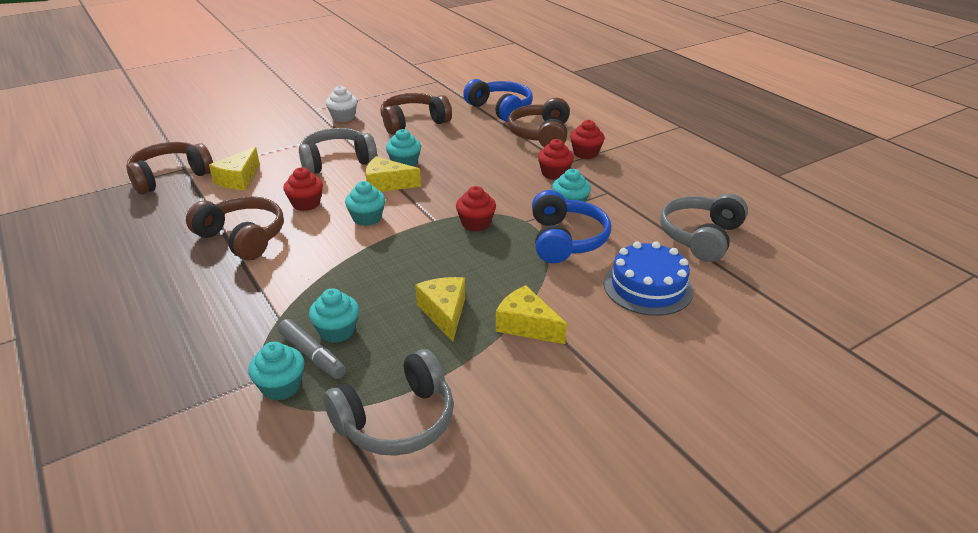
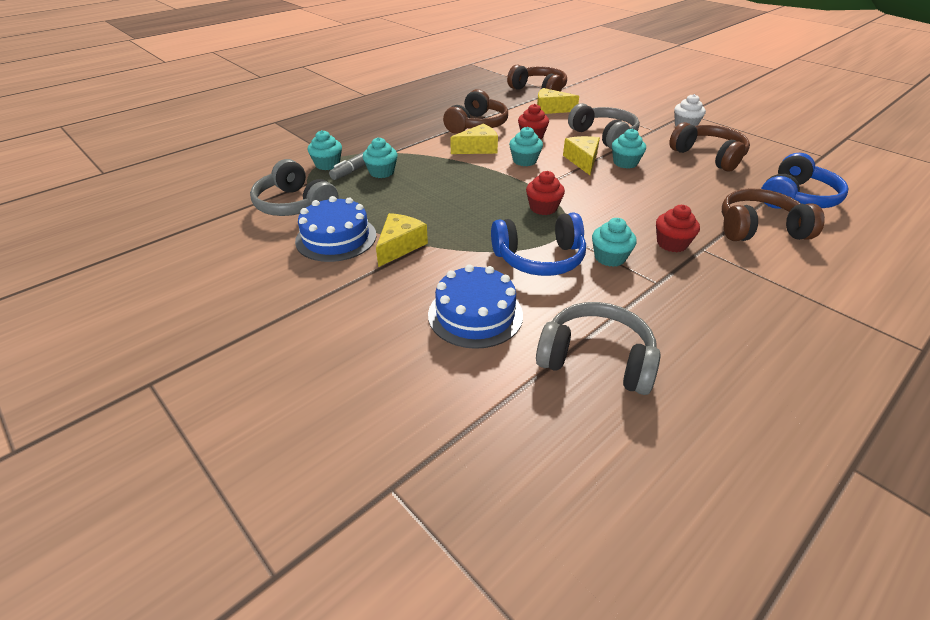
camera: 80 degrees right, 5 degrees up
yellow cheese [415,277,465,342] -> yellow cheese moved to [450,124,498,154]
red cupcake [570,120,605,159] -> none
none -> blue cake [295,196,376,262]

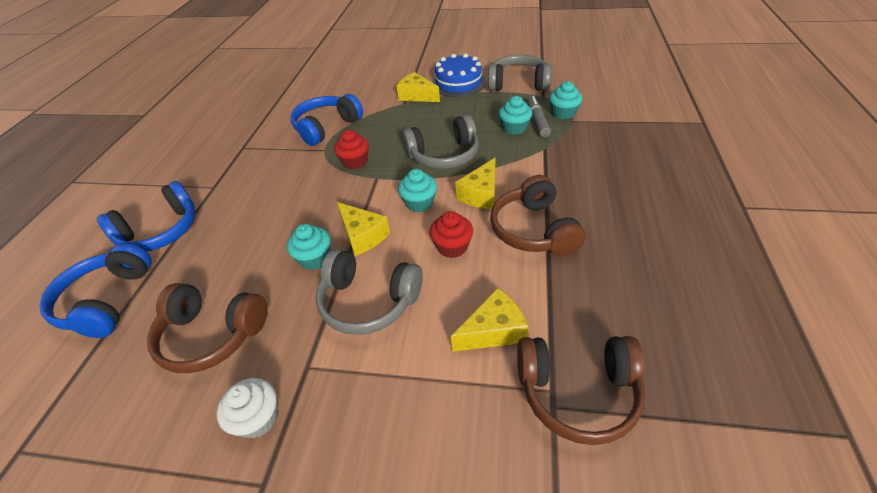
camera: 145 degrees right, 5 degrees up
yellow cheese [376,213,428,267] -> yellow cheese turned 135 degrees clockwise [397,72,440,102]
blue cake [428,264,523,349] -> none
grey headphones [536,302,661,395] -> grey headphones moved to [402,114,479,169]
turquoise cupcake [592,218,637,267] -> none
red cupcake [656,205,700,252] -> none
brown headphones [722,188,825,241] -> blue headphones [97,181,195,252]

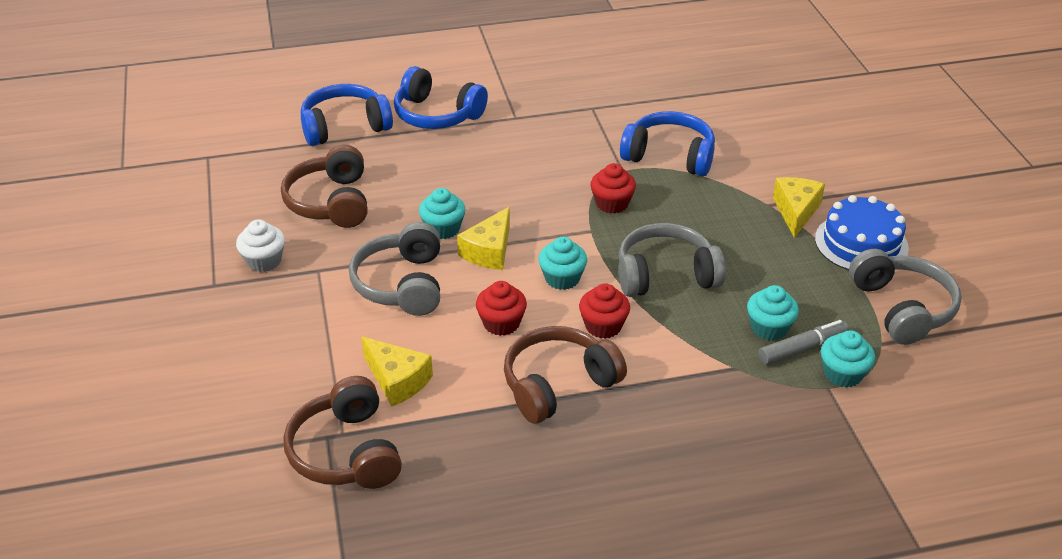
camera: 65 degrees right, 5 degrees down
grey headphones [402,114,479,169] -> grey headphones turned 120 degrees clockwise [618,223,726,297]
yellow cheese [455,158,496,209] -> red cupcake [579,283,630,339]

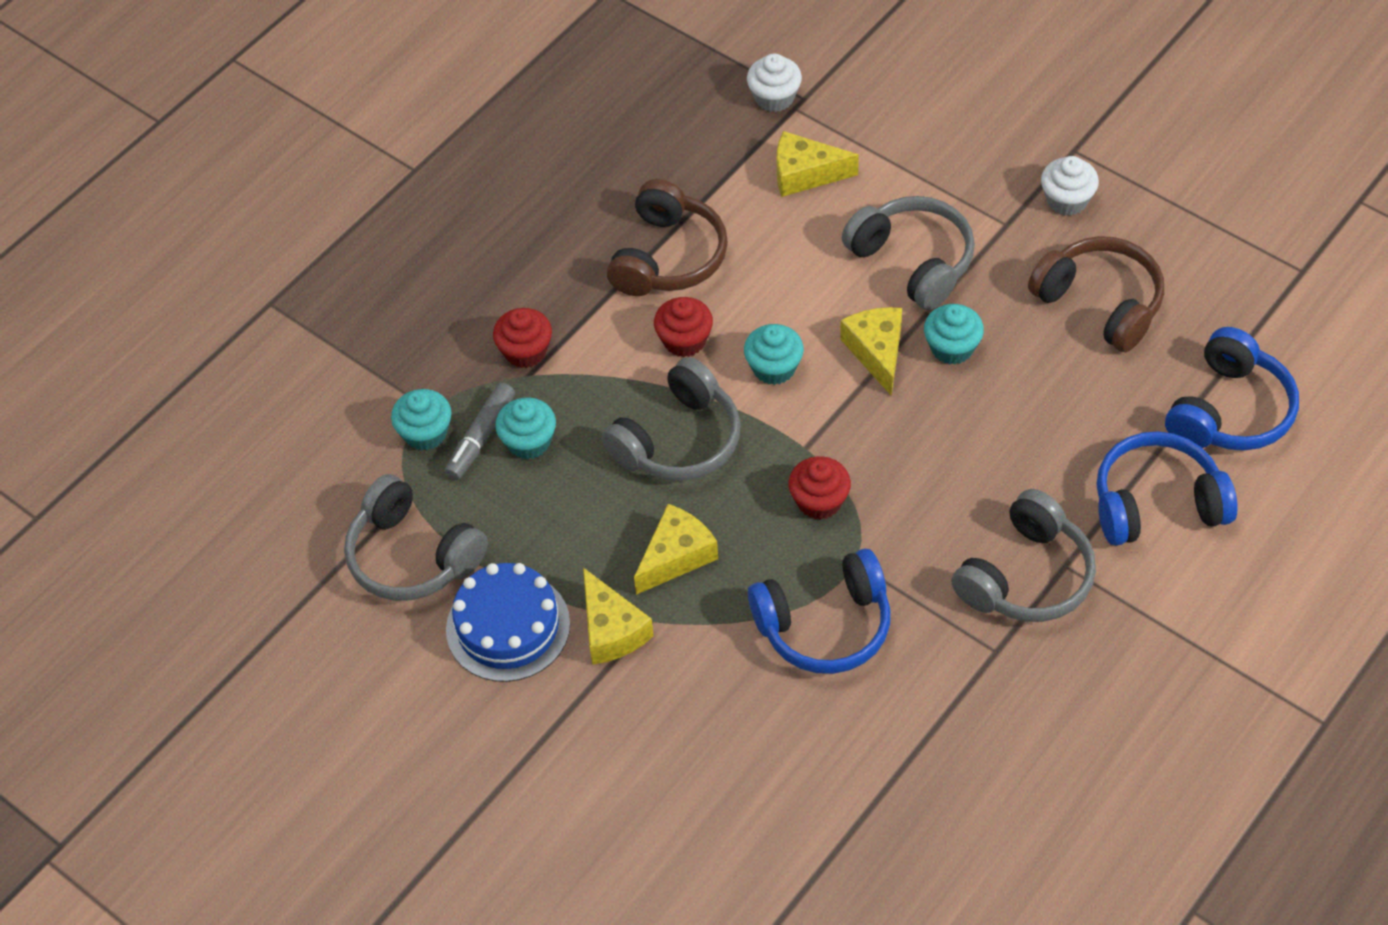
camera: 145 degrees right, 15 degrees up
brown headphones [284,376,402,489] -> white cupcake [747,54,802,112]
red cupcake [476,281,527,336] -> red cupcake moved to [493,308,552,368]
none -> yellow cheese [634,504,718,595]
none -> grey headphones [951,489,1096,622]

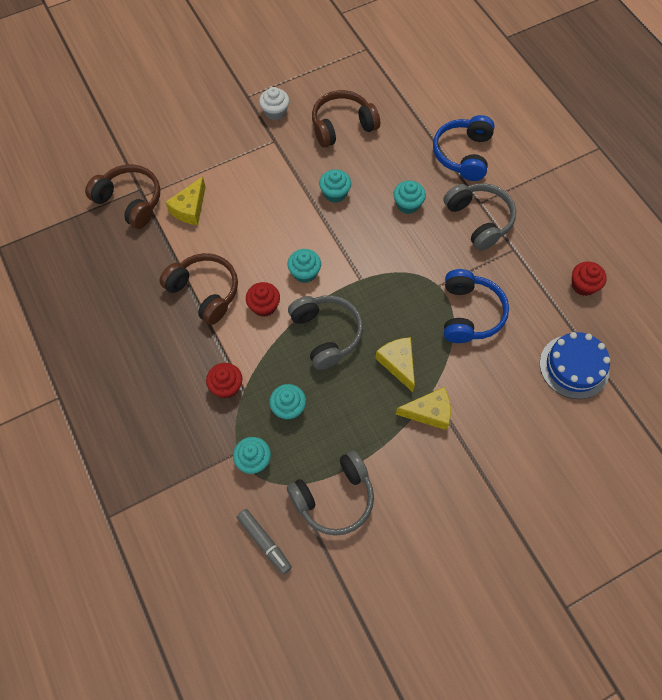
camera: 70 degrees left, 10 degrees up
grey marker [445,382,515,480] -> grey marker moved to [237,509,292,574]
blue cake [446,563,570,682] -> blue cake moved to [540,332,610,399]
white cupcake [747,54,802,112] -> brown headphones [85,164,160,229]
red cupcake [789,456,851,520] -> red cupcake moved to [572,262,607,296]
yellow cheese [840,307,902,396] -> none
grey headphones [842,196,975,310] -> none
blue headphones [1165,327,1299,451] -> none
none -> turquoise cupcake [393,181,426,214]

